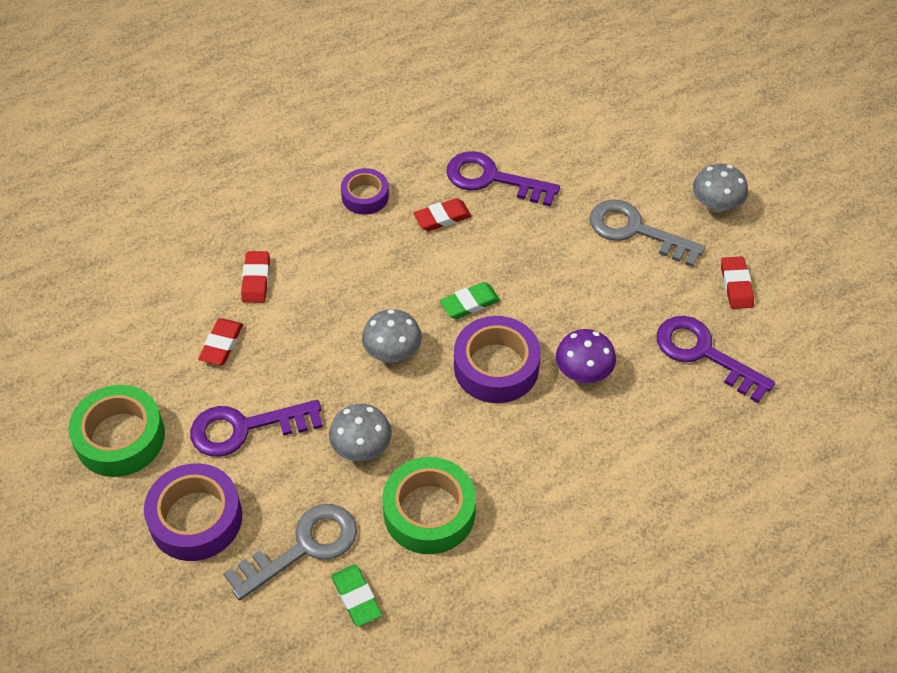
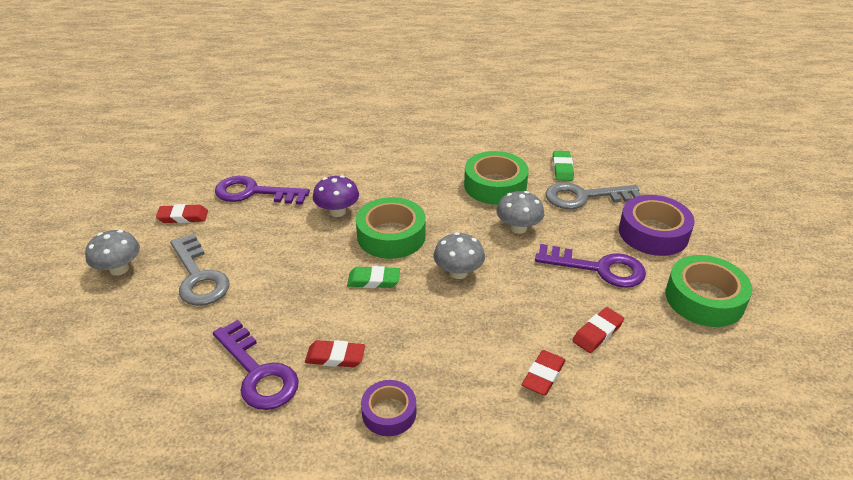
camera: 150 degrees left, 15 degrees down
purple tape [454,316,541,403] -> green tape [356,197,426,259]
purple key [657,316,775,403] -> purple key turned 120 degrees clockwise [215,176,310,205]
red eraser [721,257,754,309] -> red eraser turned 60 degrees clockwise [156,204,208,223]

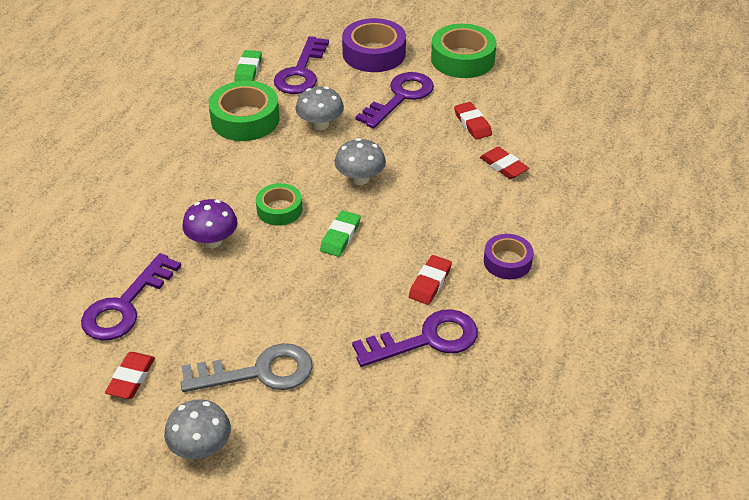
camera: 70 degrees left, 5 degrees up
green tape [356,197,426,259] -> green tape [256,183,303,226], size x0.61
grey key [545,182,641,209] -> purple key [274,36,329,94]
green eraser [553,151,574,181] -> green eraser turned 75 degrees clockwise [234,50,262,82]

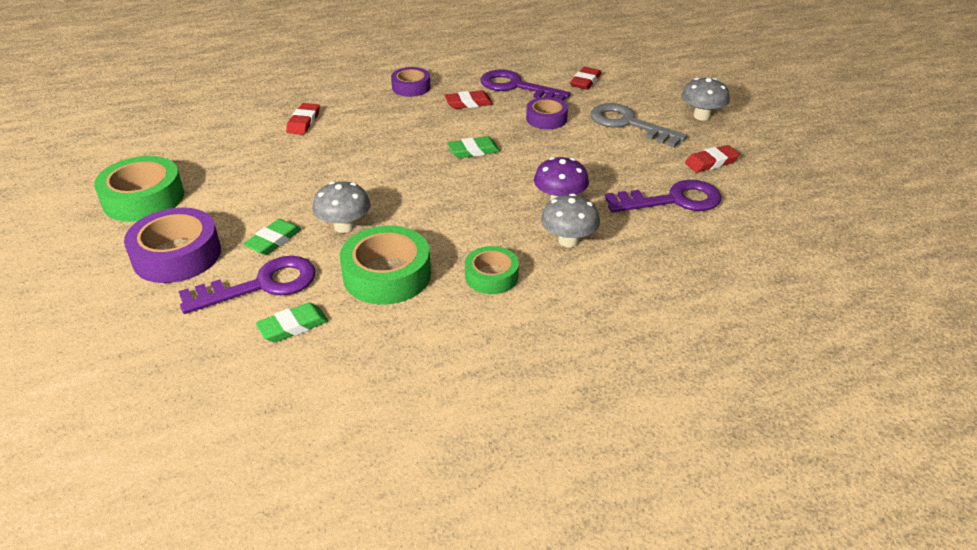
camera: 130 degrees left, 5 degrees down
green tape [256,183,303,226] -> green tape moved to [465,246,519,294]
grey mushroom [335,138,386,185] -> grey mushroom moved to [541,193,600,247]
purple key [356,72,434,128] -> none
red eraser [454,102,492,140] -> red eraser moved to [570,67,601,90]
none -> green eraser [243,219,302,255]
none -> purple tape [526,97,568,129]

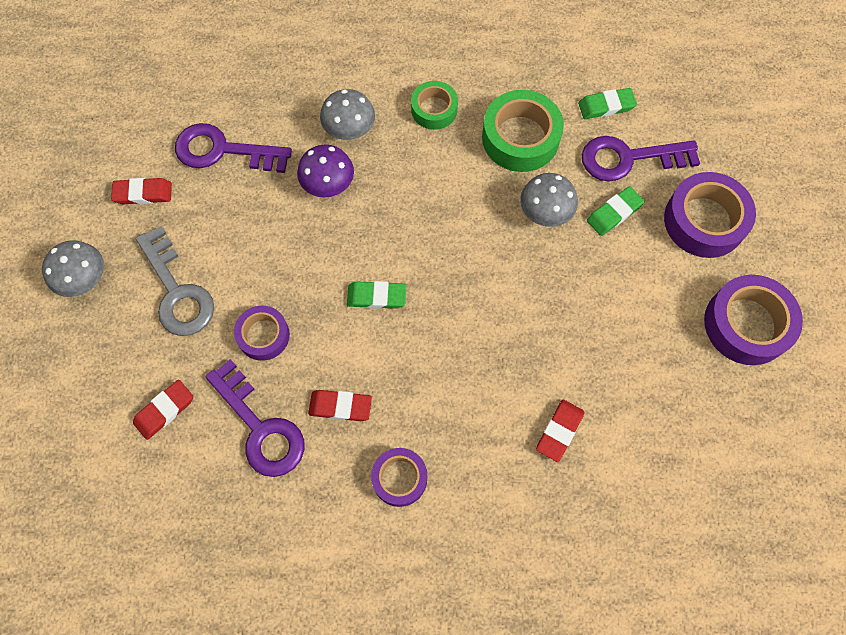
camera: 160 degrees left, 30 degrees up
green tape [94,156,184,222] -> purple tape [704,275,803,365]

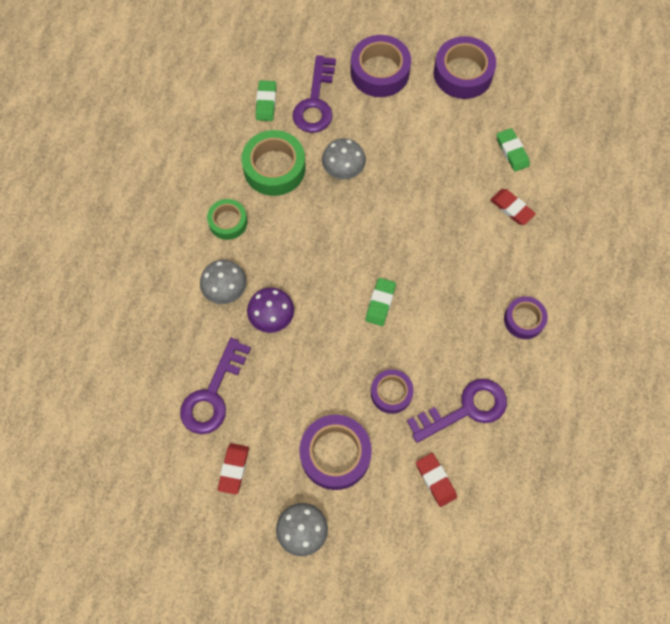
camera: 75 degrees left, 0 degrees up
grey key [136,226,214,336] -> purple tape [299,415,372,490]
red eraser [308,390,372,421] -> none
green eraser [587,186,645,236] -> green eraser moved to [497,128,530,172]

